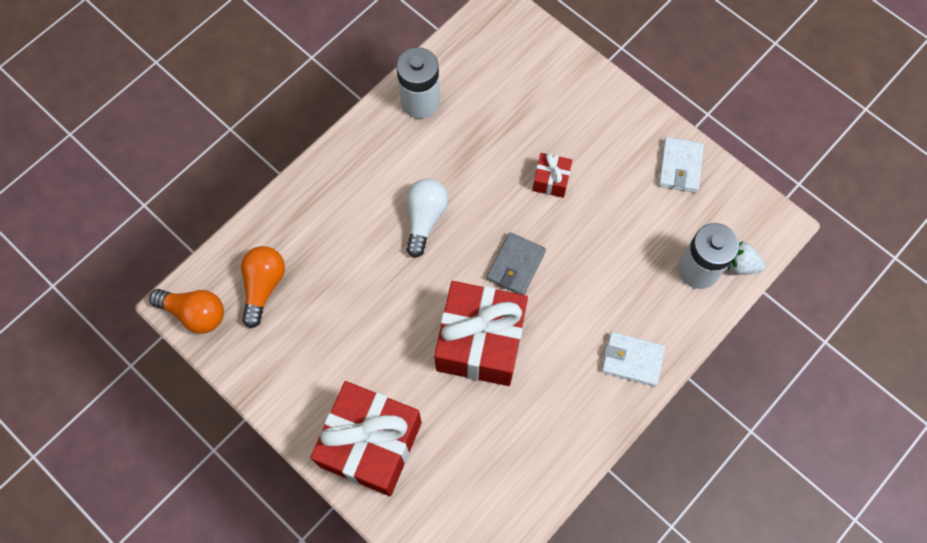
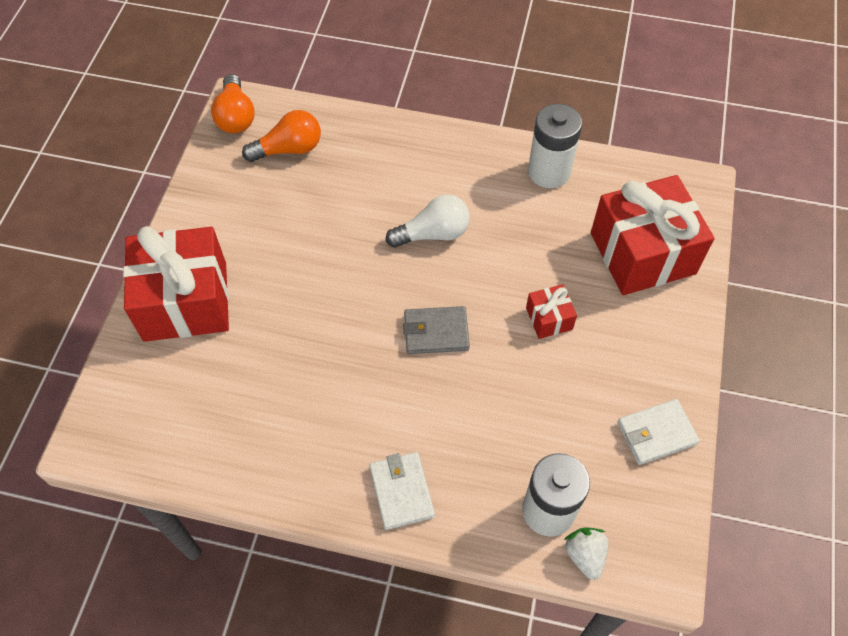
camera: 60 degrees right, 10 degrees down
red gift [434,281,528,386] -> red gift moved to [591,175,715,295]

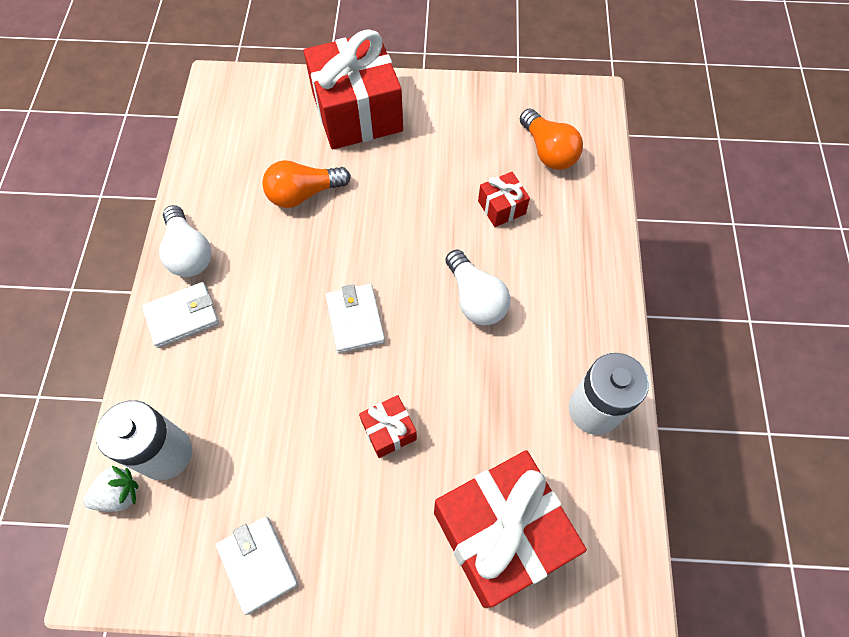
camera: 80 degrees right, 5 degrees up
orange light bulb [211,74,255,133] -> orange light bulb moved to [262,160,351,208]
grey wallet [403,306,470,354] -> white wallet [325,284,385,353]
none -> white light bulb [159,205,211,277]
none -> red gift [478,172,530,227]

